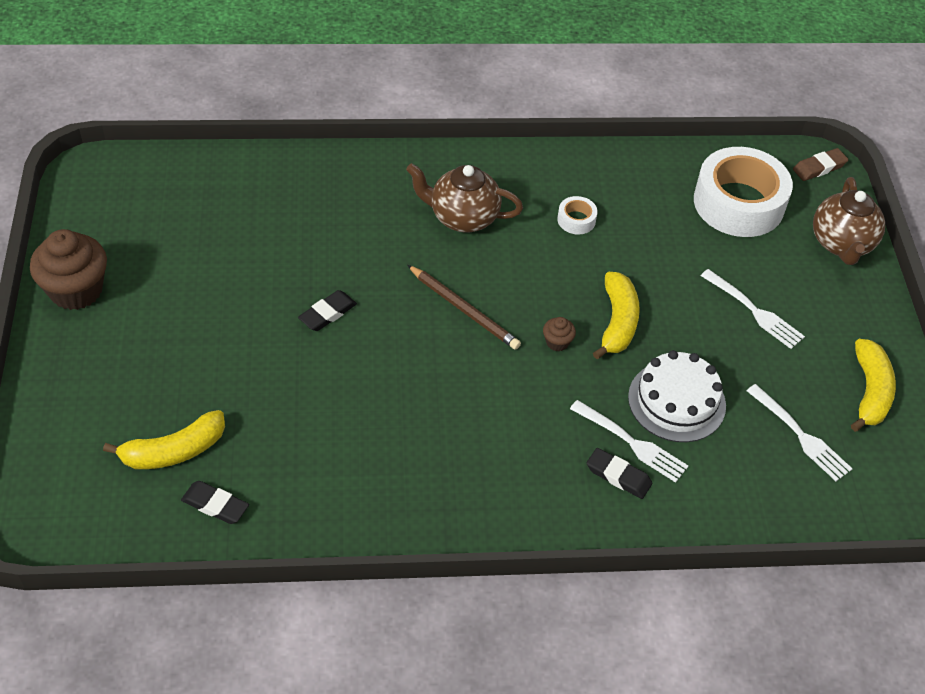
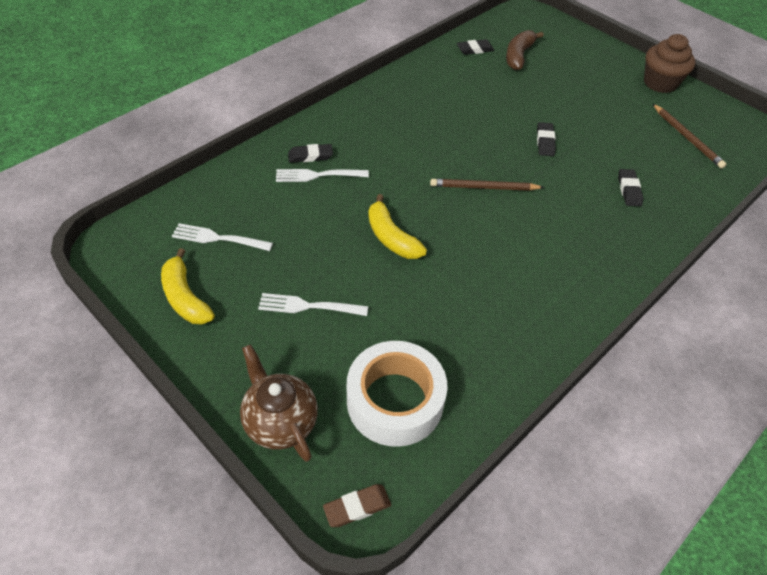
camera: 140 degrees right, 0 degrees up
yellow banana [103,410,225,469] -> brown banana [506,30,544,70]
brown teapot [406,163,523,233] -> none
brown cupcake [543,317,576,351] -> none
white tape [557,196,598,234] -> none
white cake [628,350,726,442] -> none
brown eraser [793,148,848,181] -> brown eraser turned 45 degrees clockwise [323,484,391,527]
none -> black eraser [618,169,643,206]
none -> brown pencil [653,104,726,169]

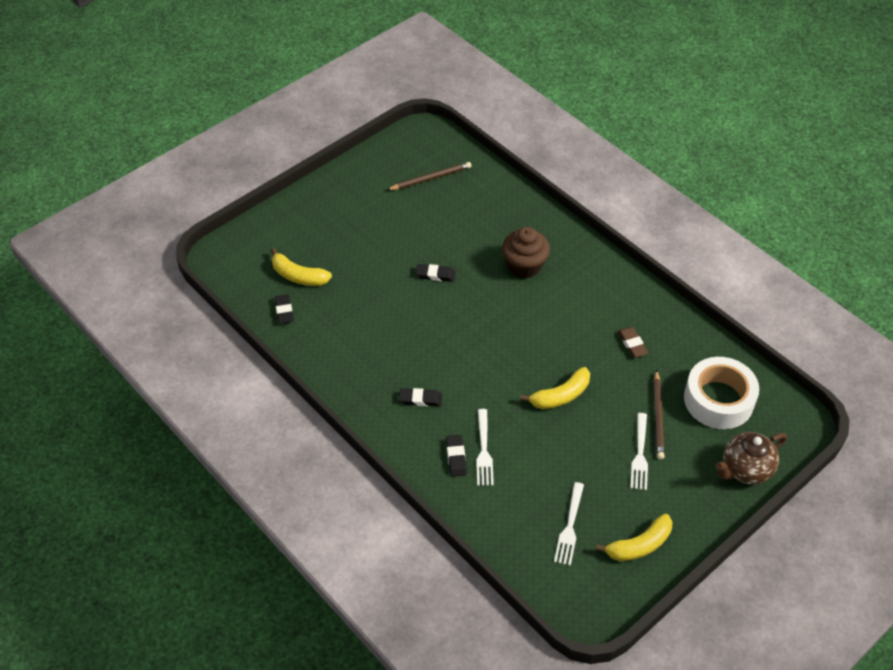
camera: 85 degrees left, 0 degrees up
brown eraser [323,484,391,527] -> brown eraser moved to [618,327,648,358]
brown pencil [430,179,545,191] -> brown pencil moved to [654,370,665,460]
brown banana [506,30,544,70] -> yellow banana [271,248,332,286]
black eraser [618,169,643,206] -> black eraser moved to [399,388,442,406]
brown cupcake [644,34,695,93] -> brown cupcake moved to [502,227,550,278]

